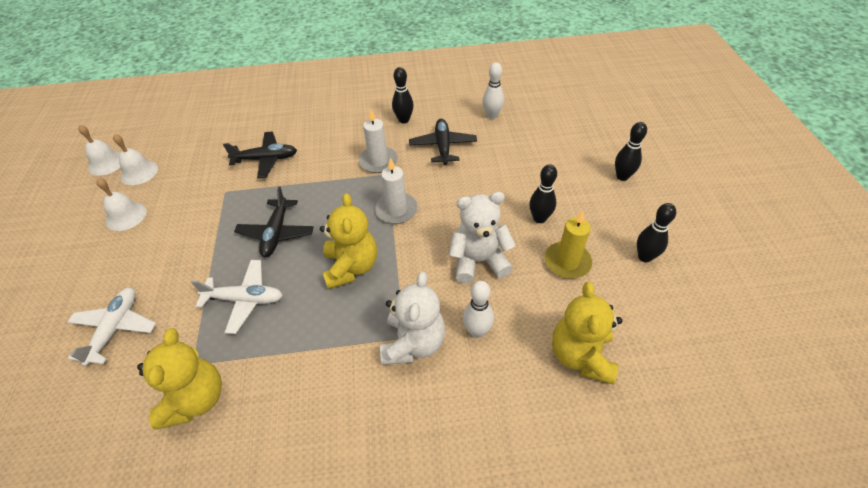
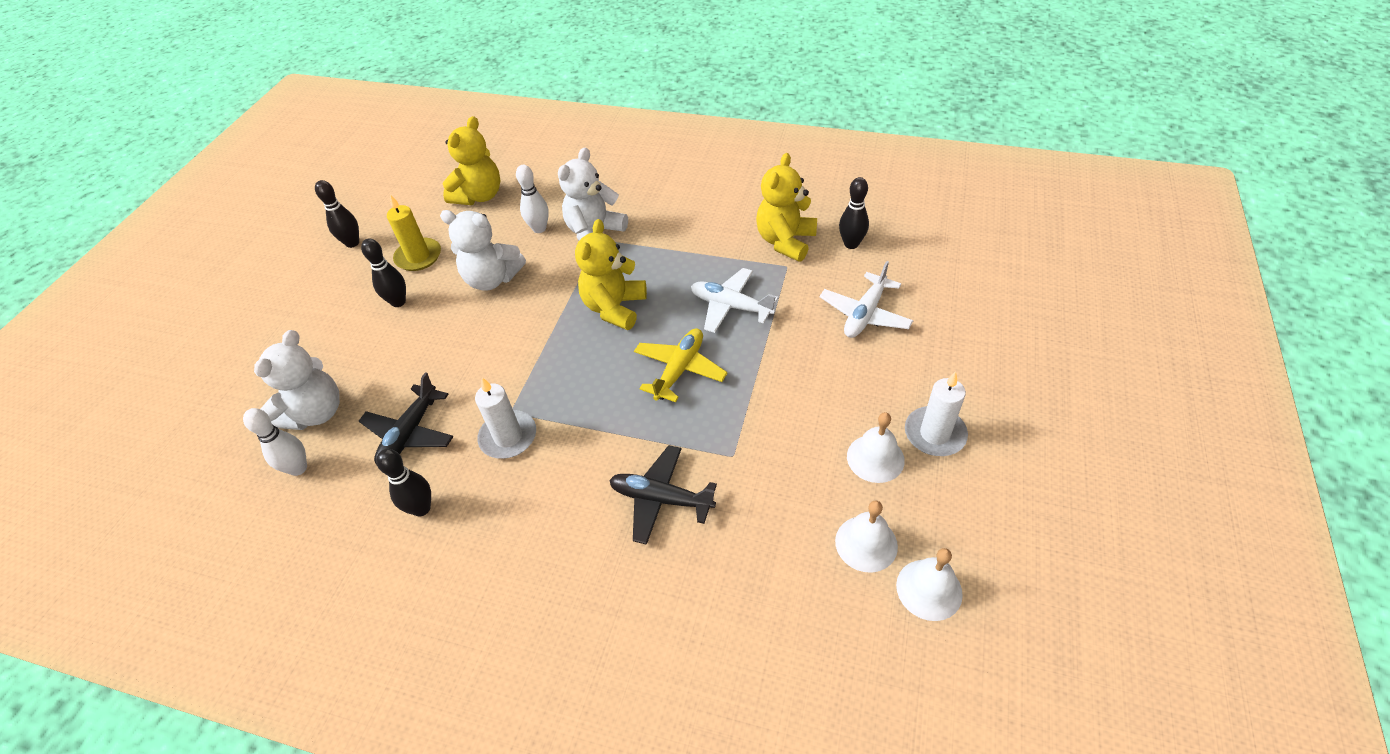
camera: 155 degrees left, 0 degrees up
black plane [234,186,314,257] -> yellow plane [634,328,728,402]
white candle [375,158,418,224] -> white candle moved to [905,371,968,456]
black bowling pin [615,122,647,181] -> black bowling pin moved to [839,177,869,249]
none -> white teddy bear [254,330,340,430]

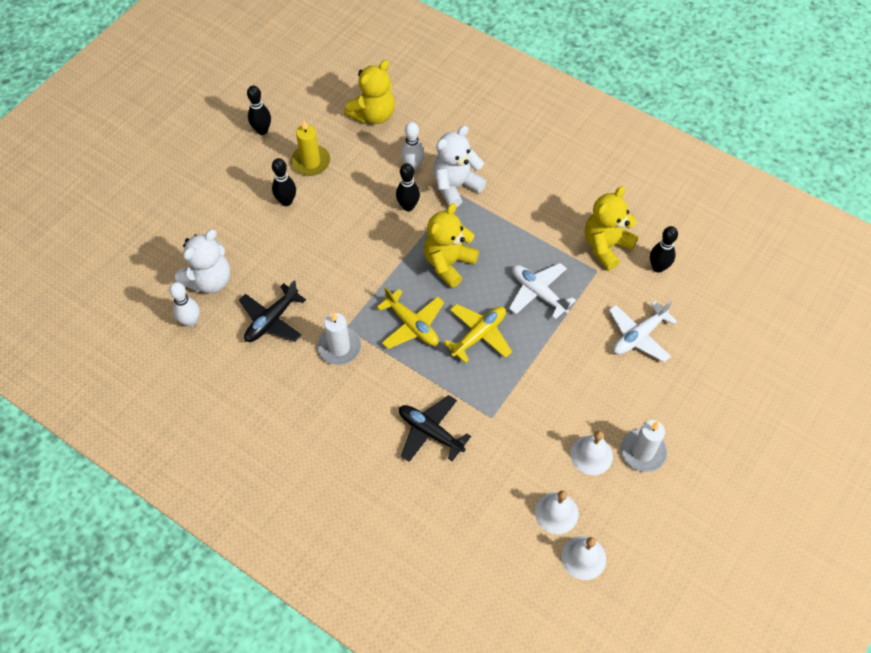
camera: 15 degrees right, 10 degrees up
black bowling pin [376,449,431,516] -> black bowling pin moved to [396,163,420,211]
white teddy bear [440,210,526,291] -> none
none -> yellow plane [377,287,444,349]

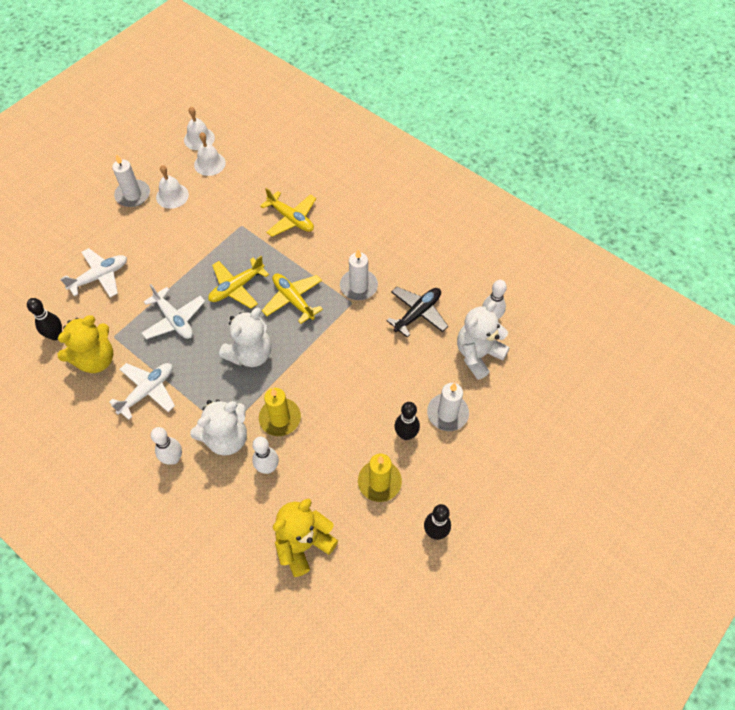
camera: 175 degrees left, 0 degrees up
black bowling pin [396,163,420,211] -> yellow candle [259,388,301,436]
black plane [399,395,471,462] -> yellow plane [260,188,316,237]
yellow teddy bear [424,203,479,288] -> white teddy bear [219,308,271,367]
none -> white plane [109,363,175,420]
none -> white bowling pin [151,427,182,465]
none -> white candle [427,383,469,431]

